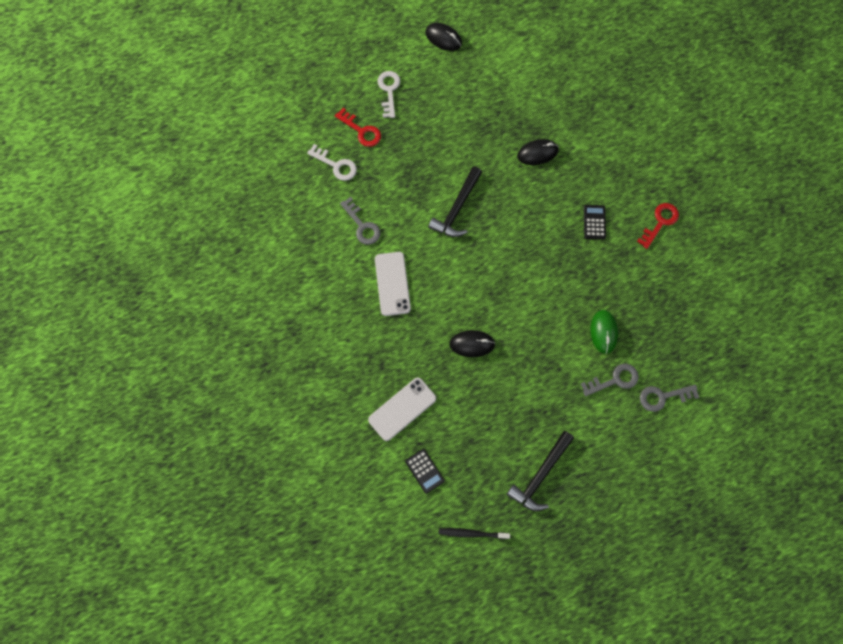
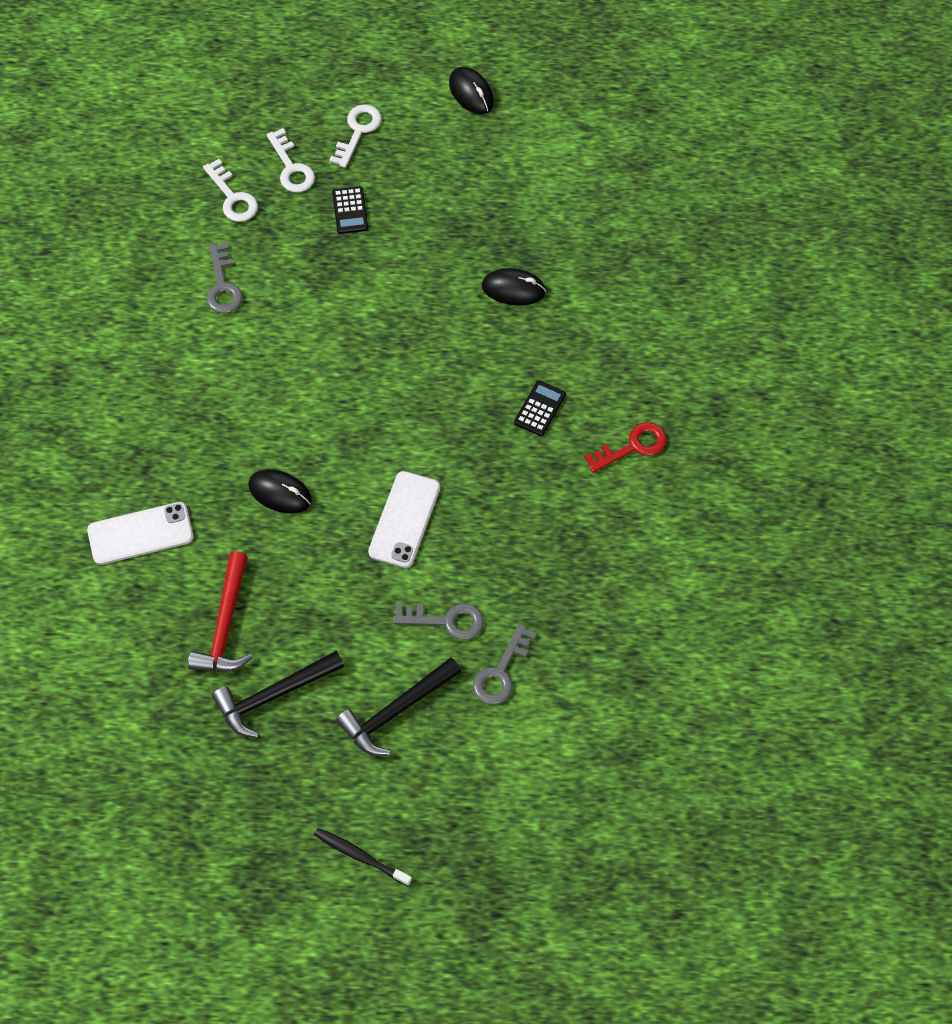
camera: 25 degrees right, 10 degrees down
red key [335,108,381,147] -> white key [266,128,315,192]
white phone [375,252,411,316] -> white phone moved to [368,471,440,568]
black calculator [405,449,445,494] -> black calculator moved to [332,186,368,234]
black hammer [428,166,482,237] -> black hammer moved to [336,657,461,756]
black toothbrush [438,528,510,539] -> black toothbrush moved to [314,828,412,886]
green mouse [591,310,618,354] -> none
grey key [640,385,699,412] -> grey key turned 75 degrees counterclockwise [473,624,537,705]
none -> red hammer [188,551,252,672]

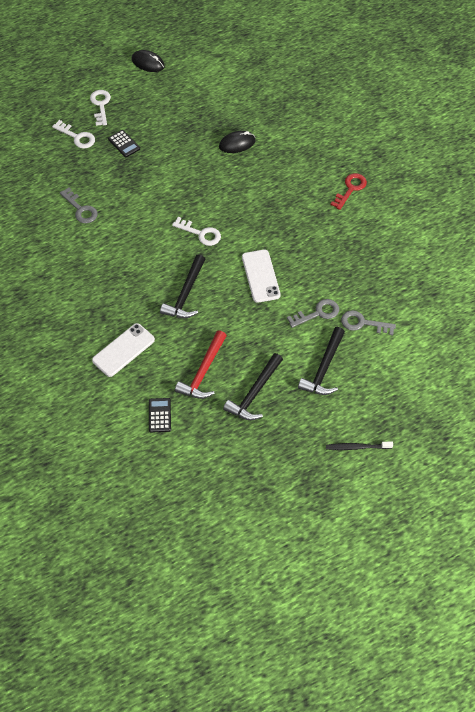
camera: 30 degrees left, 5 degrees down
red hammer [188,551,252,672] -> red hammer turned 45 degrees clockwise [175,330,227,399]
white key [203,159,258,222] -> white key moved to [172,217,221,246]
black mouse [248,469,312,513] -> black hammer [160,254,206,318]
grey key [473,624,537,705] -> grey key turned 105 degrees clockwise [341,310,396,335]
black calculator [514,380,566,436] -> black calculator moved to [149,398,171,433]

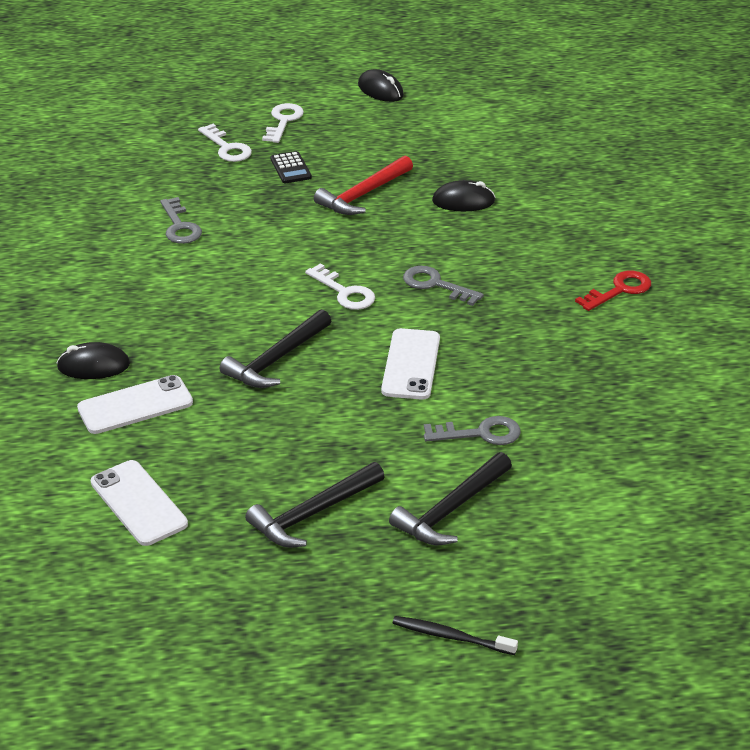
camera: 20 degrees right, 20 degrees down
black calculator [149,398,171,433] -> white phone [91,460,188,546]
red hammer [175,330,227,399] -> red hammer moved to [314,156,413,215]
grey key [341,310,396,335] -> grey key moved to [403,266,484,306]
none -> black mouse [57,342,130,379]

